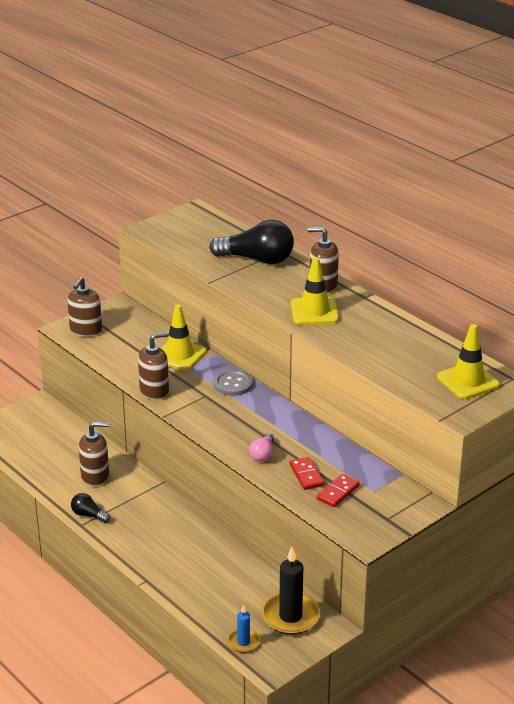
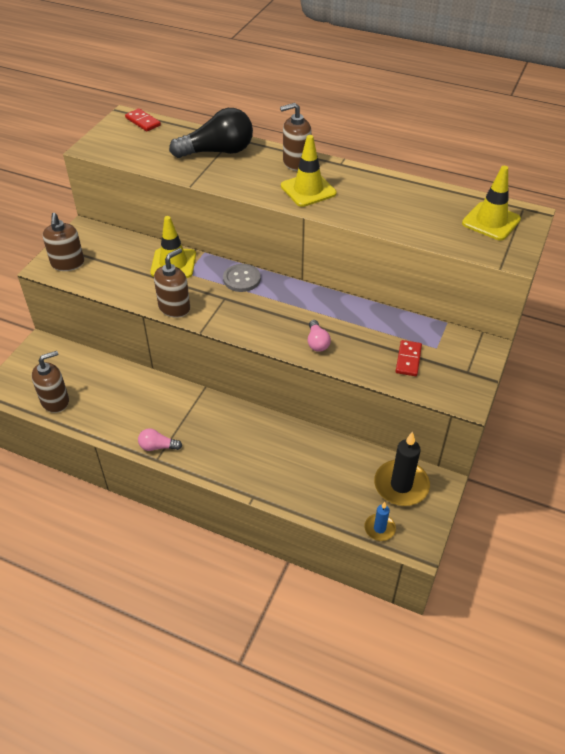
camera: 25 degrees left, 15 degrees up
black light bulb [71,493,110,523] -> pink light bulb [138,428,182,451]
brown soap dispenser [79,422,109,486] -> brown soap dispenser moved to [31,351,69,413]
red domino [290,457,324,490] -> red domino moved to [125,108,161,132]

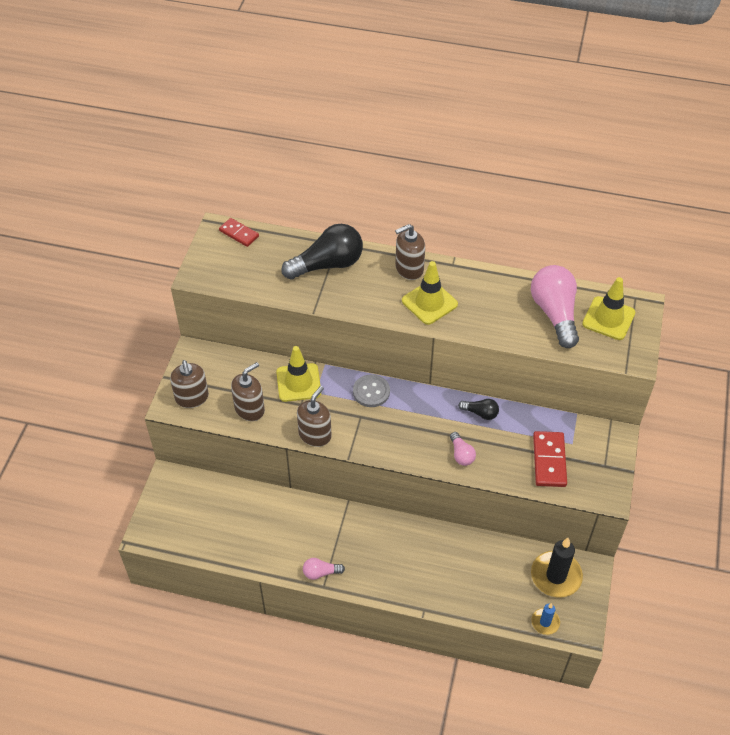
camera: 10 degrees left, 5 degrees up
brown soap dispenser [31,351,69,413] -> brown soap dispenser moved to [231,362,265,421]
red domino [396,340,422,376] -> red domino [533,431,567,487], size x1.51
none -> black light bulb [458,399,499,420]
none -> pink light bulb [531,265,579,348]

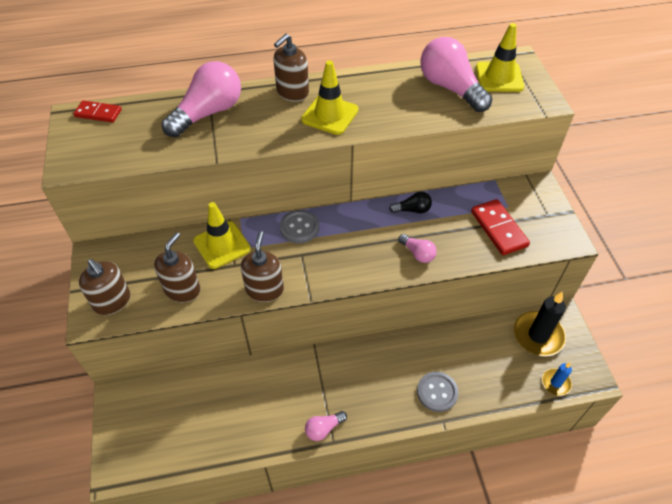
camera: 25 degrees left, 0 degrees up
black light bulb [282,224,363,280] -> pink light bulb [162,61,241,137]
none -> grey button [417,372,459,412]

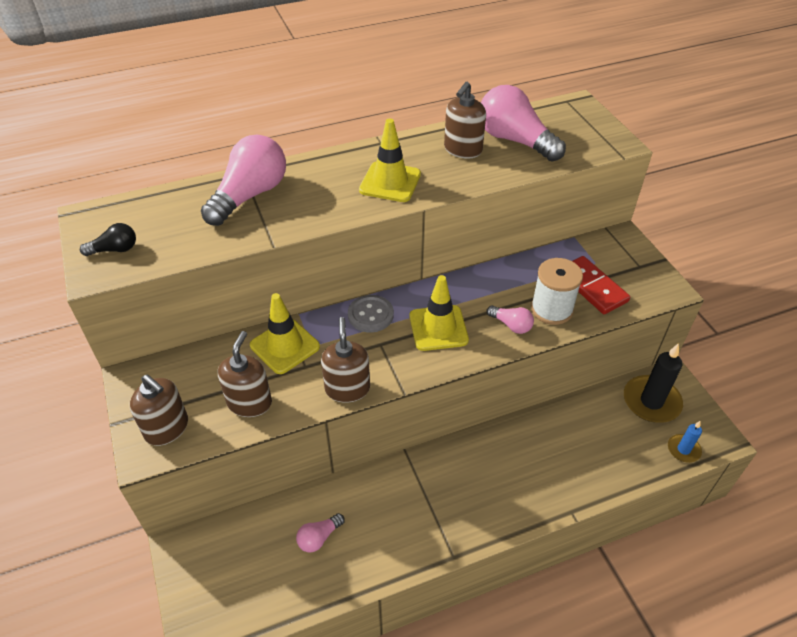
camera: 10 degrees left, 5 degrees down
red domino [73,100,122,123] -> none
brown soap dispenser [273,34,309,102] -> brown soap dispenser moved to [444,82,486,159]
pink light bulb [305,411,347,441] -> pink light bulb moved to [296,513,345,553]
black light bulb [389,192,432,213] -> black light bulb moved to [80,223,136,256]
grey button [417,372,459,412] -> none
yellow traffic cone [476,23,524,92] -> yellow traffic cone moved to [410,275,469,351]
none -> white spool [531,258,583,325]

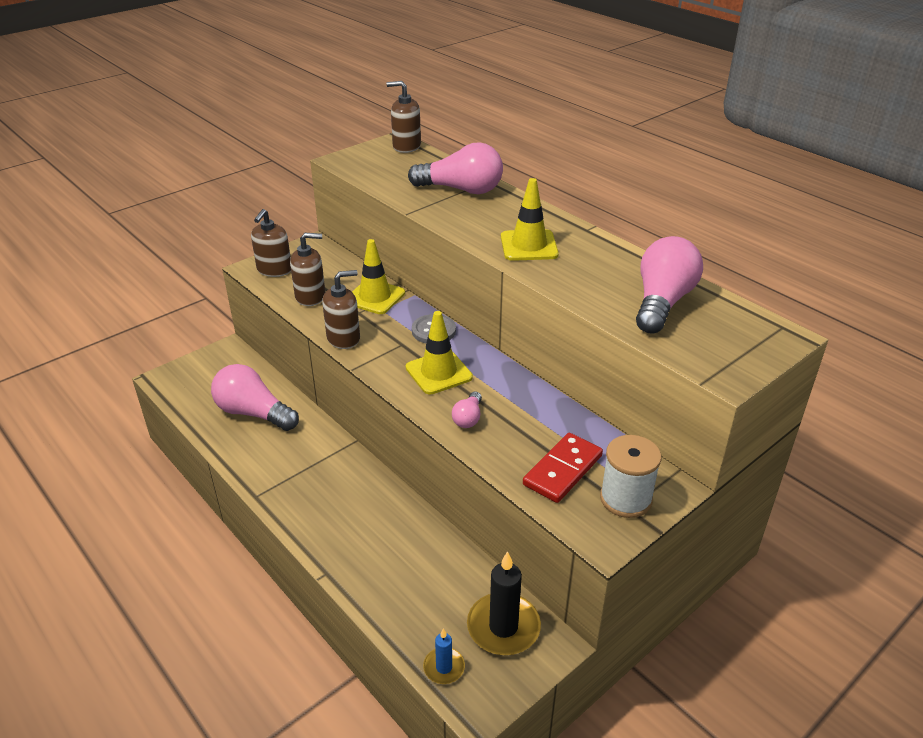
camera: 70 degrees right, 10 degrees down
black light bulb [80,223,136,256] -> none
pink light bulb [296,513,345,553] -> pink light bulb [211,364,299,431], size x2.09
brown soap dispenser [444,82,486,159] -> brown soap dispenser moved to [386,81,421,153]
white spool [531,258,583,325] -> white spool moved to [600,435,661,518]

